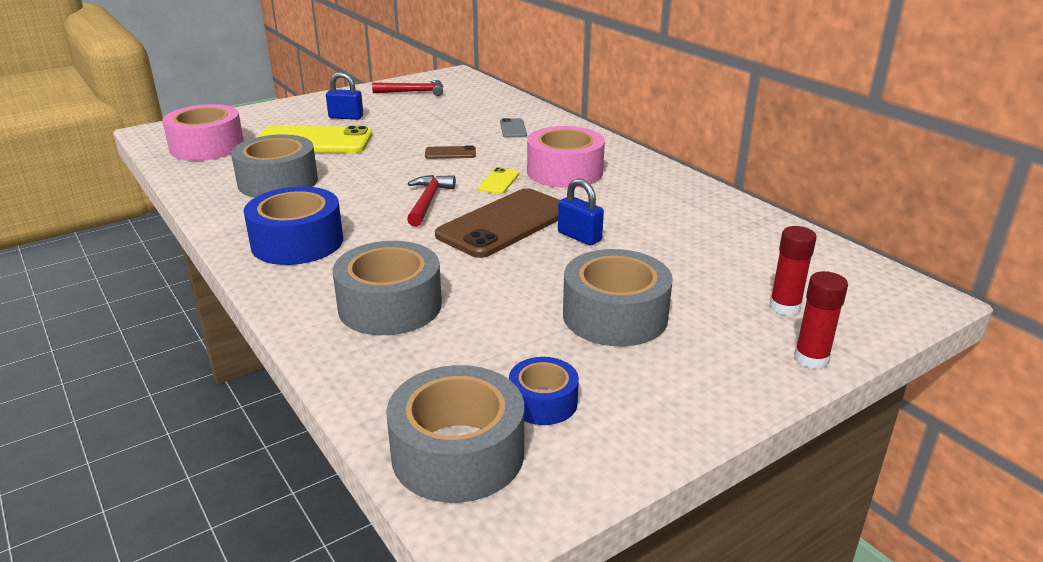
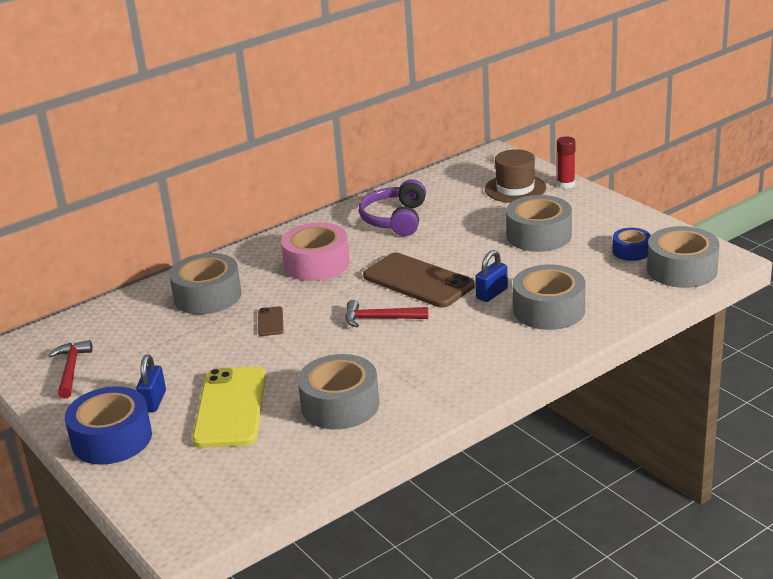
camera: 90 degrees left, 0 degrees up
pink tape [162,104,244,161] -> none
blue tape [244,187,343,265] -> blue tape moved to [65,386,152,465]
yellow phone [478,167,519,194] -> none
grey phone [500,118,527,138] -> grey tape [169,253,241,314]
blue padlock [558,178,604,246] -> blue padlock moved to [475,250,508,302]
red glue stick [769,226,816,316] -> brown hat [485,149,546,203]
none -> purple headphones [359,179,426,236]

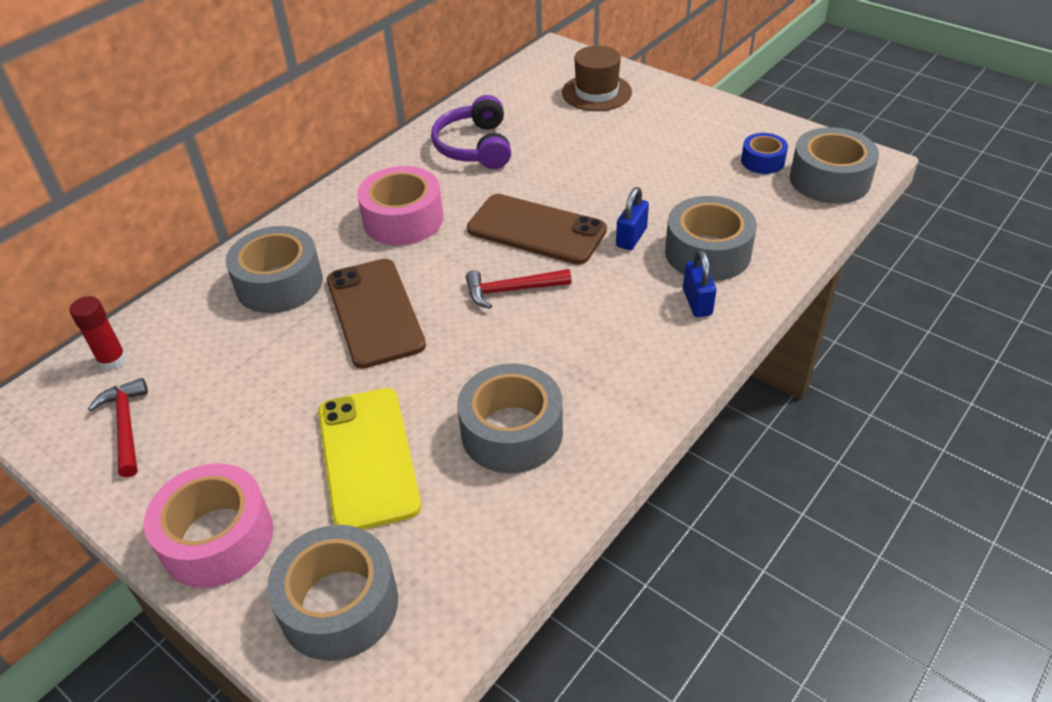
camera: 15 degrees left, 15 degrees up
blue tape [65,386,152,465] -> pink tape [144,463,273,588]
blue padlock [136,354,166,412] -> blue padlock moved to [683,250,716,317]
brown phone [258,306,284,336] -> brown phone [327,259,426,369], size x2.29
grey tape [506,195,572,252] -> grey tape moved to [267,525,398,661]
red glue stick [557,136,576,189] -> red glue stick moved to [69,296,127,370]

